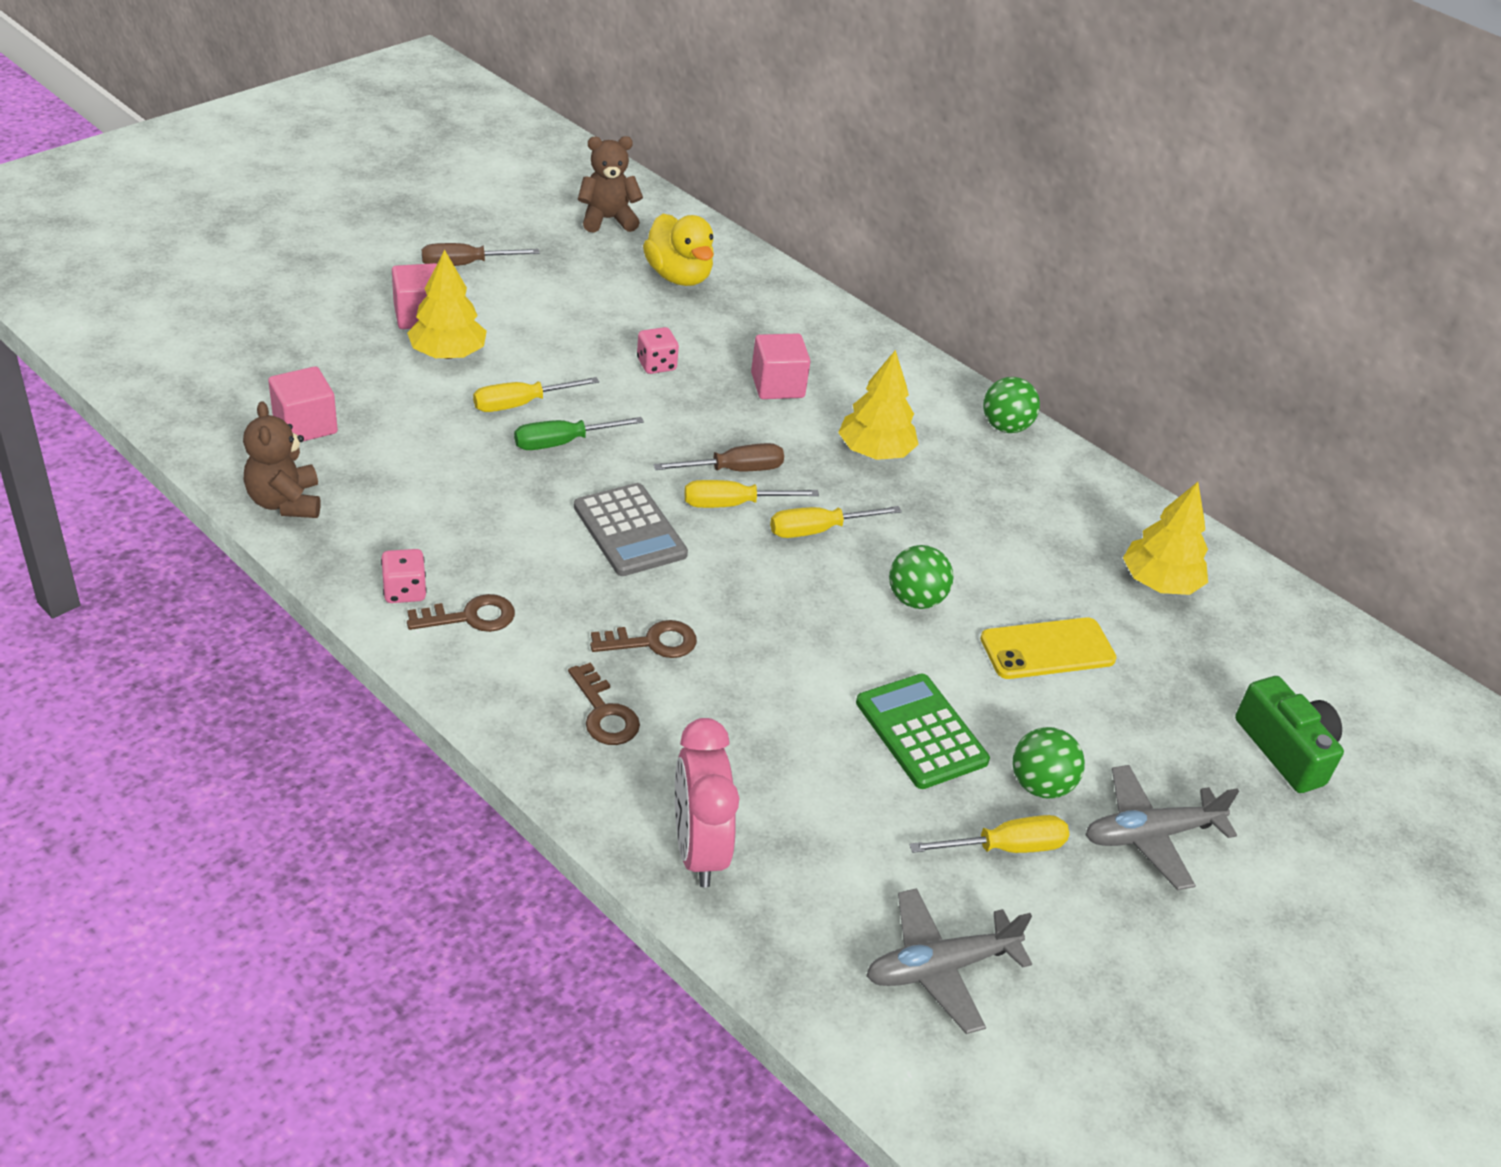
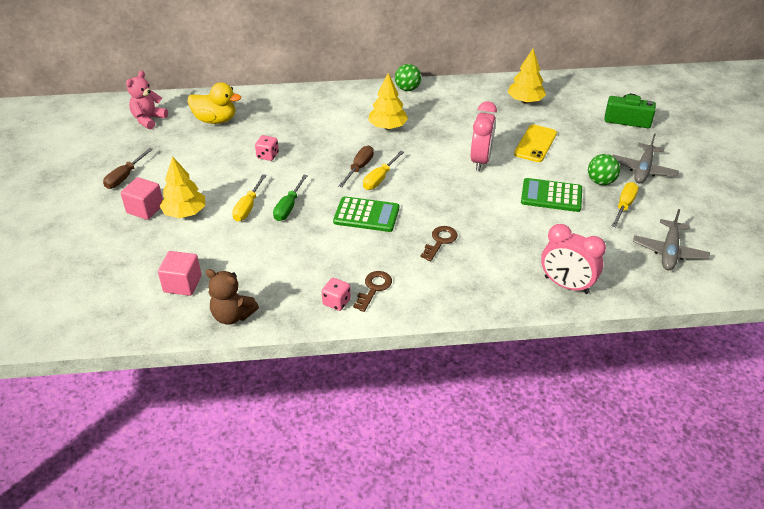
camera: 45 degrees left, 0 degrees up
brown key [568,662,640,745] -> none
grey calculator [574,483,688,576] -> green calculator [333,196,399,232]
brown teddy bear [578,136,643,233] -> pink teddy bear [126,71,168,129]
pink cube [751,333,811,399] -> none
yellow screwdriver [770,506,902,538] -> none
green ball [889,545,953,609] -> pink clock [471,101,497,171]

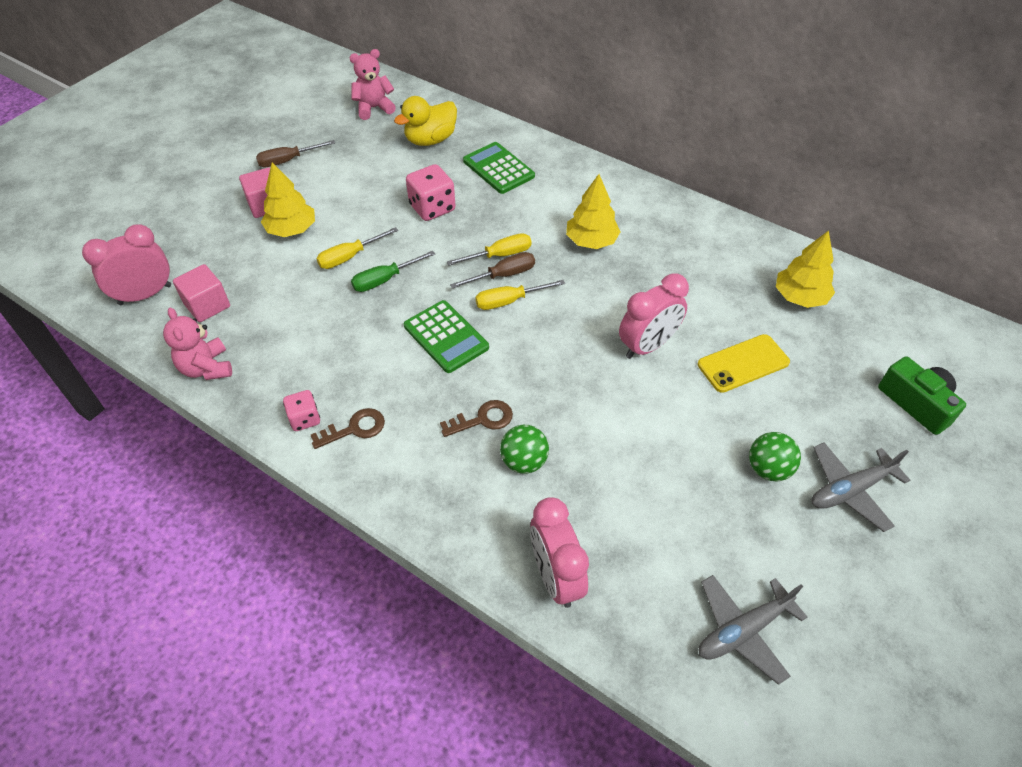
camera: 40 degrees right, 10 degrees up
yellow duck [188,82,241,124] -> yellow duck turned 90 degrees clockwise [394,96,457,146]
brown teddy bear [206,269,259,325] -> pink teddy bear [163,308,232,380]
pink dice [255,135,279,161] -> pink dice [406,164,456,221], size x1.63
green ball [395,64,421,91] -> green ball moved to [500,425,549,474]
green calculator [521,178,582,212] -> green calculator moved to [463,142,535,194]
yellow screwdriver [612,182,638,227] -> yellow screwdriver moved to [447,233,532,266]
none -> pink clock [82,224,171,305]

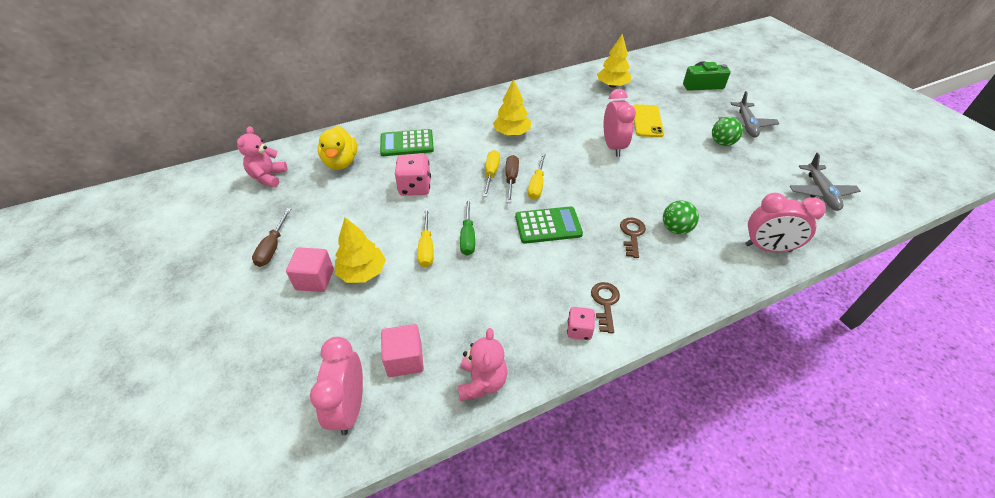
camera: 60 degrees left, 5 degrees down
pink teddy bear [163,308,232,380] -> pink teddy bear turned 90 degrees counterclockwise [458,328,507,401]

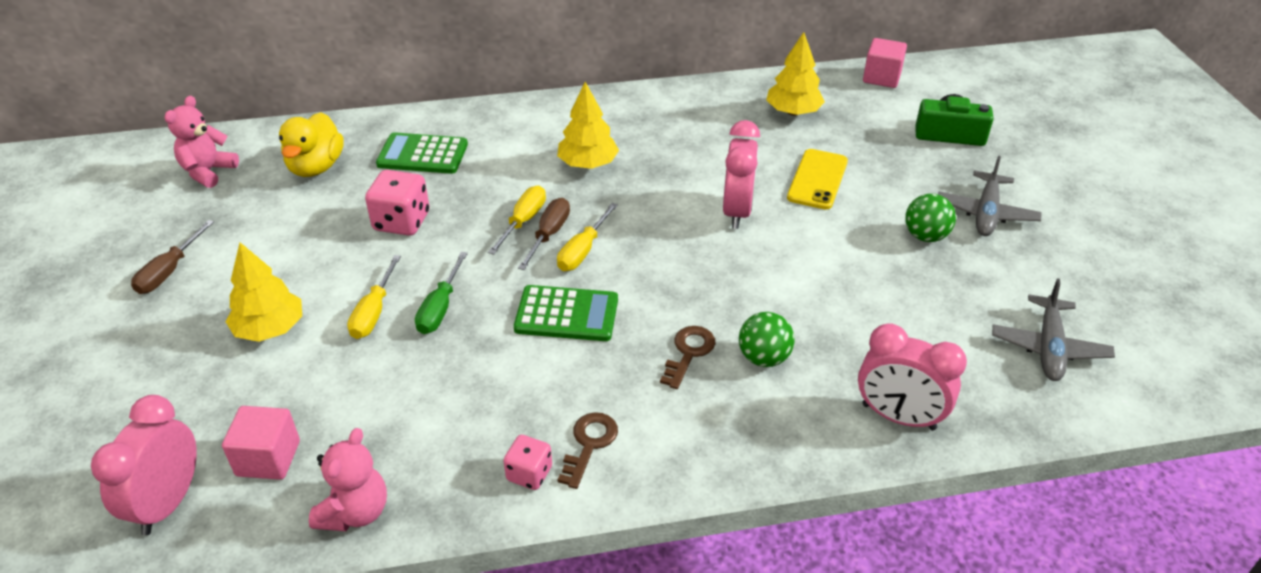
camera: 15 degrees right, 5 degrees down
pink cube [286,247,334,292] -> pink cube moved to [863,38,907,88]

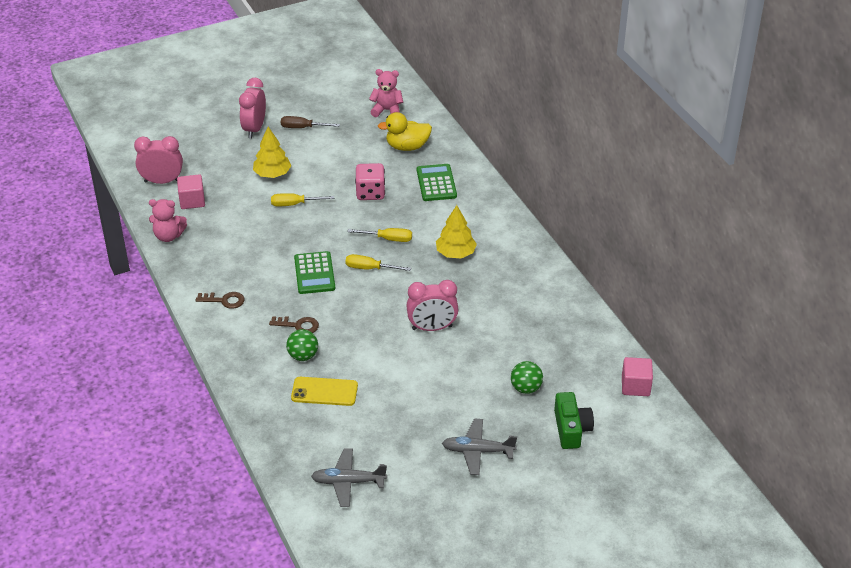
camera: 75 degrees right, 0 degrees up
green screwdriver [415,252,468,334] -> none
pink dice [503,435,552,490] -> none
brown screwdriver [518,198,570,270] -> none
yellow tree [766,32,825,116] -> none
yellow phone [787,149,848,209] -> yellow phone moved to [291,377,358,406]
pink clock [858,323,967,430] -> pink clock moved to [239,78,266,138]
green ball [905,194,956,242] -> green ball moved to [511,361,543,394]

